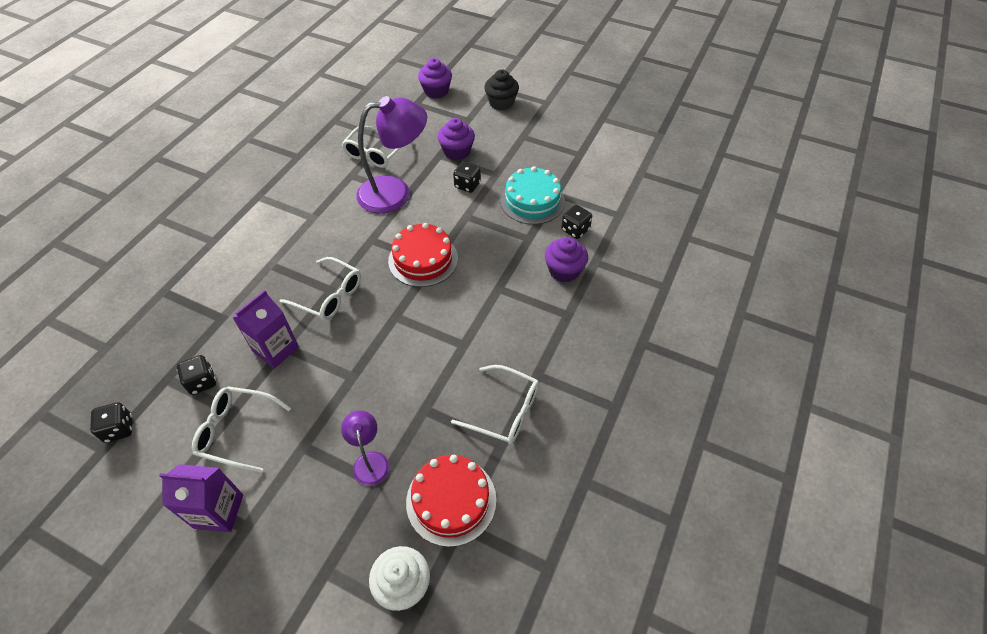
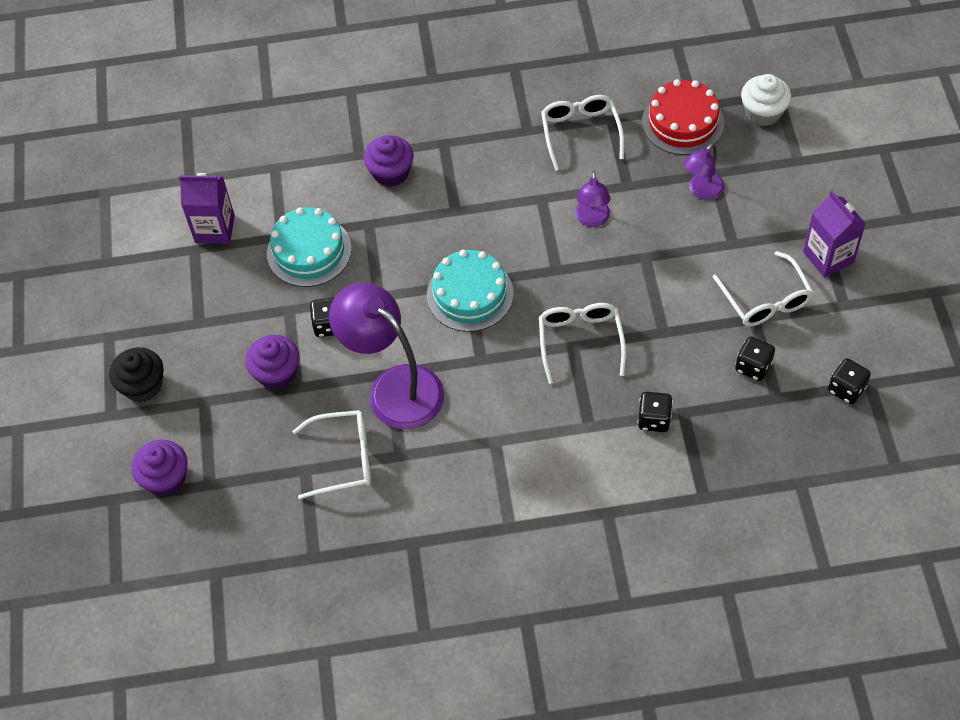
camera: 120 degrees left, 5 degrees up
purple carton [232,290,299,369] -> purple carton moved to [179,173,235,244]
red cake [388,223,458,287] -> turquoise cake [427,250,514,332]
black dice [561,205,592,239] -> black dice moved to [638,392,673,432]
none -> purple lamp [575,171,611,227]

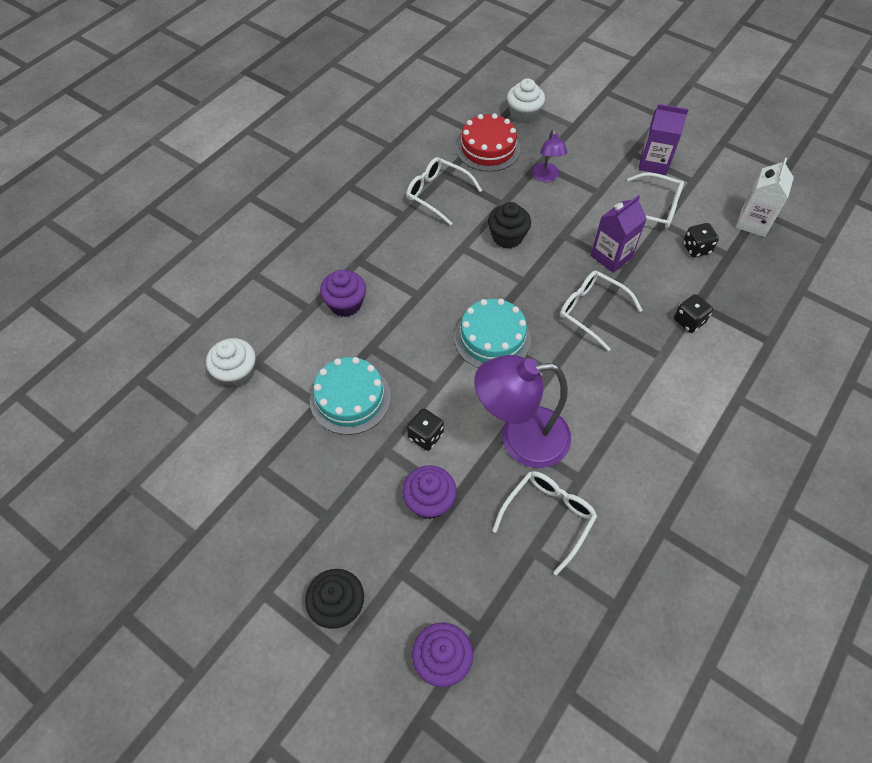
camera: 50 degrees left, 0 degrees up
purple carton [179,173,235,244] -> purple carton moved to [590,195,647,273]
purple lamp [575,171,611,227] -> black cupcake [488,202,531,248]
black dice [828,358,871,404] -> white carton [736,158,794,237]
none -> white cupcake [206,338,256,387]

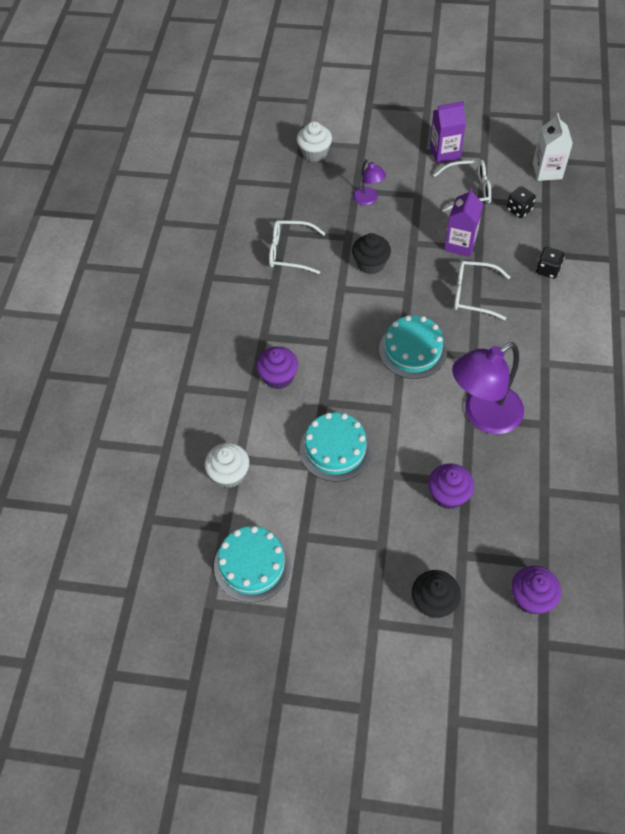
camera: 25 degrees left, 0 degrees up
black dice [407,408,444,451] -> none
red cake [456,113,520,172] -> none
white glasses [492,471,597,575] -> none
none -> turquoise cake [214,526,291,603]

